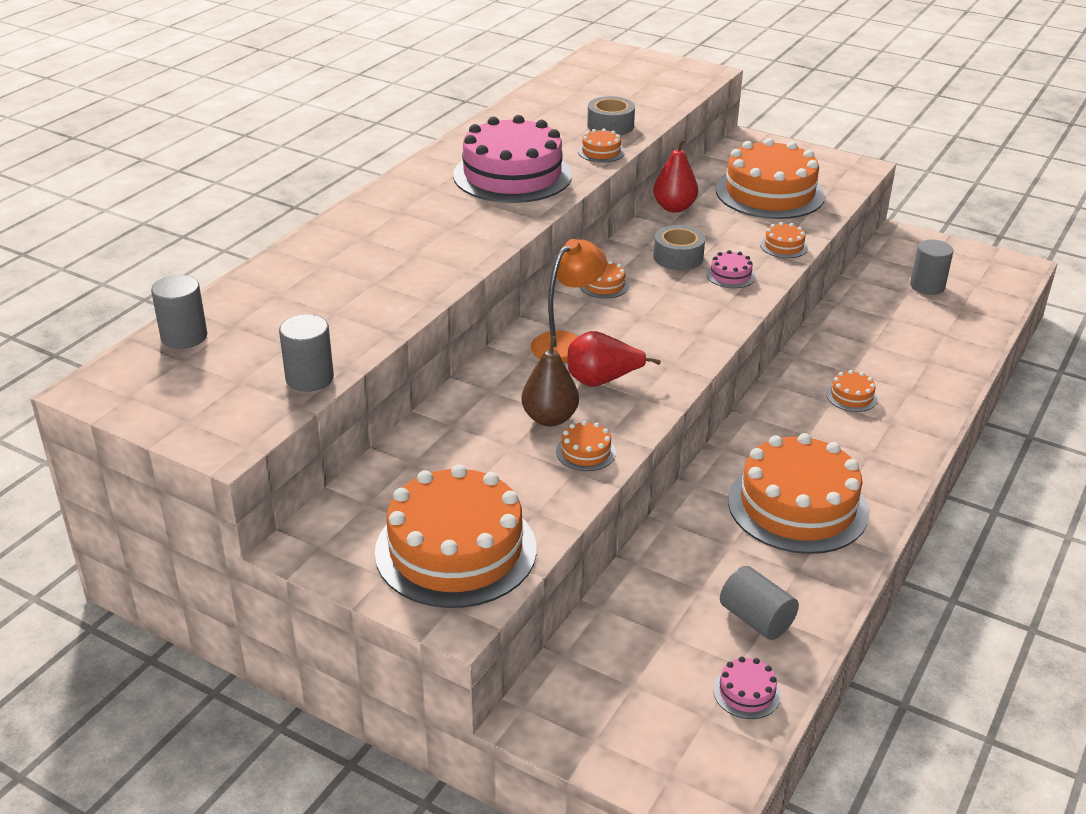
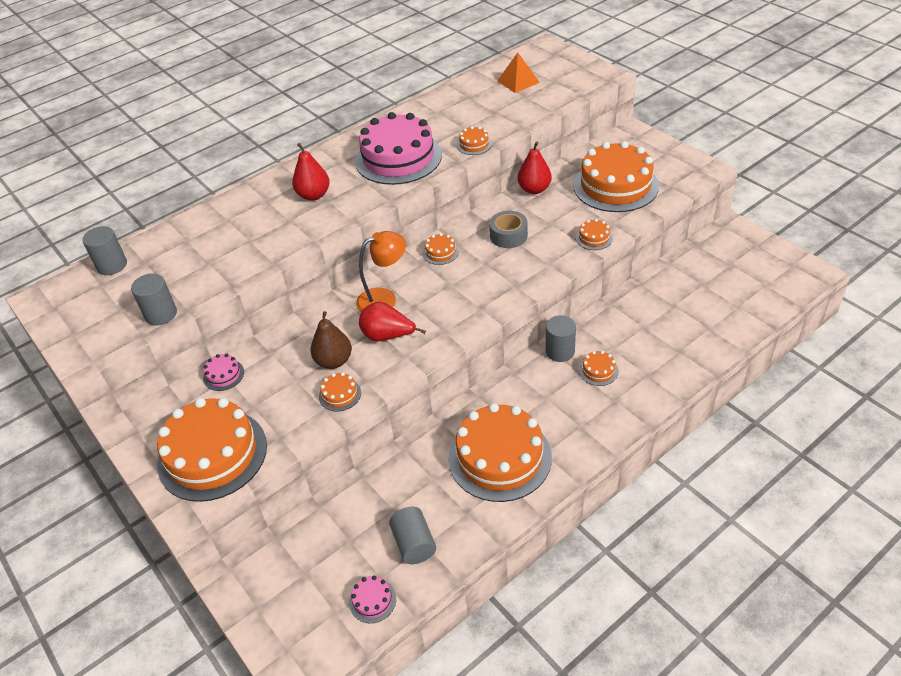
camera: 25 degrees right, 10 degrees up
grey tape [587,96,635,135] -> none
pink cake [706,250,756,288] -> pink cake moved to [203,354,244,391]
grey cylinder [910,240,954,295] -> grey cylinder moved to [546,315,576,362]
none -> red pear [292,143,330,201]
none -> orange pyramid [497,53,540,93]

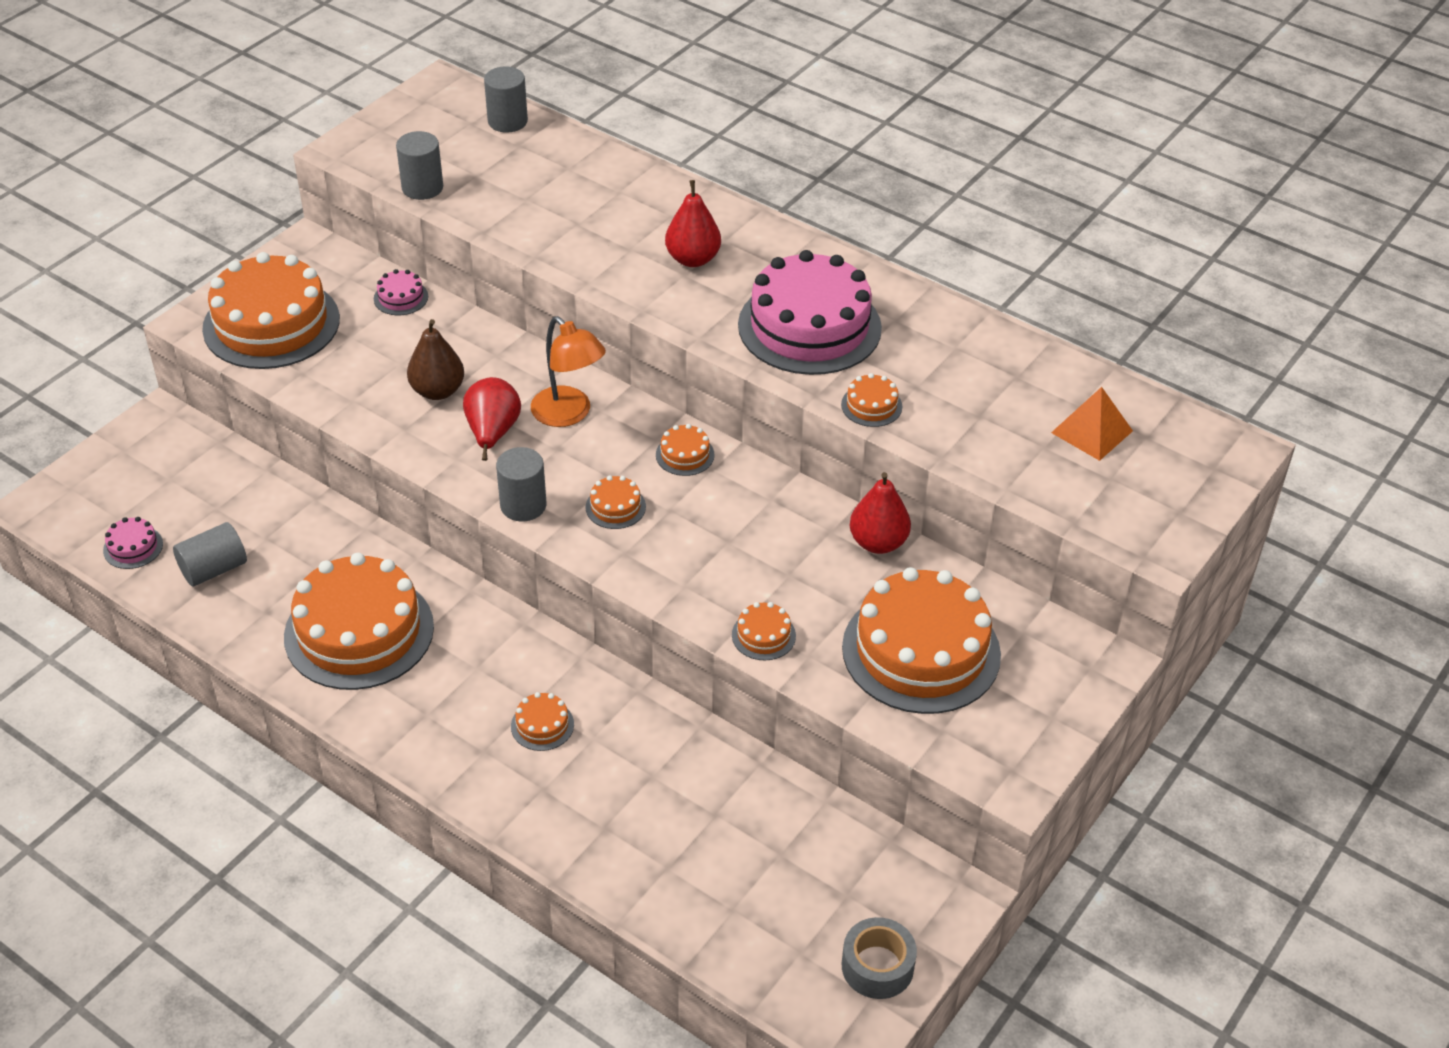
camera: 70 degrees right, 0 degrees up
orange cake [319,372,361,411] -> orange cake moved to [585,475,646,529]
grey tape [489,211,528,248] -> grey tape moved to [842,917,917,999]
grey cylinder [546,315,576,362] -> grey cylinder moved to [496,447,546,521]

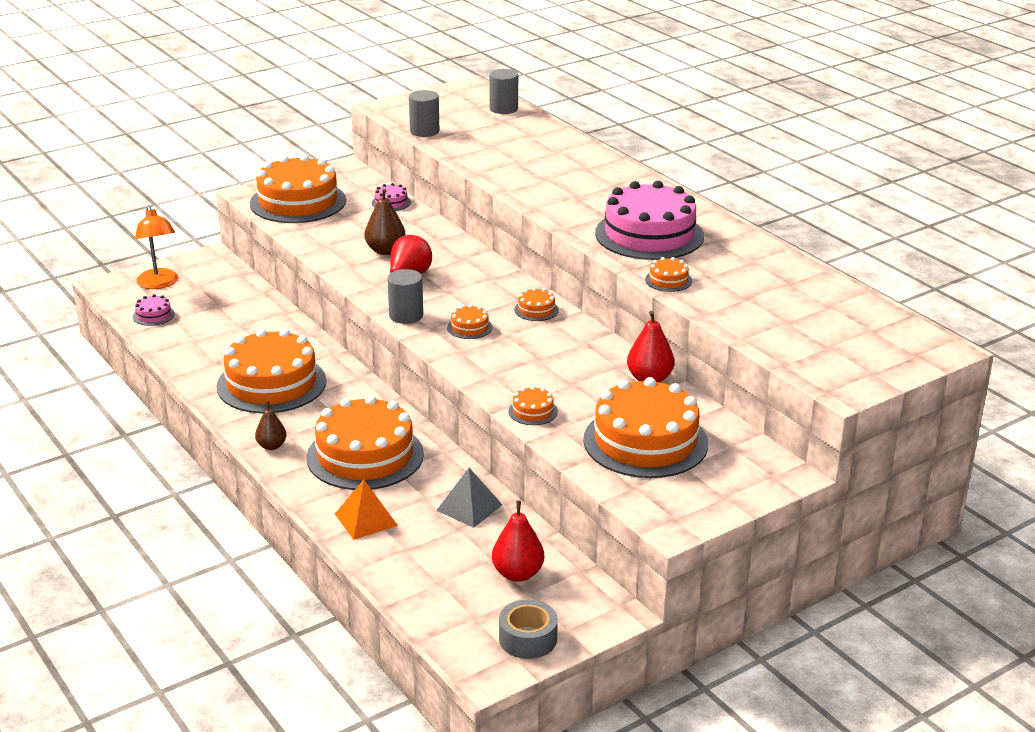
camera: 20 degrees right, 15 degrees down
grey cylinder [173,522,247,586] -> none
orange cake [511,692,574,751] -> orange cake [306,395,424,490], size x2.45
orange lamp [531,316,606,427] -> orange lamp moved to [135,206,178,289]
red pear [665,180,721,267] -> red pear moved to [492,501,544,582]
orange pyramid [1051,387,1133,461] -> orange pyramid moved to [335,480,398,540]
none -> brown pear [255,401,286,450]
none -> grey pyramid [436,468,503,528]

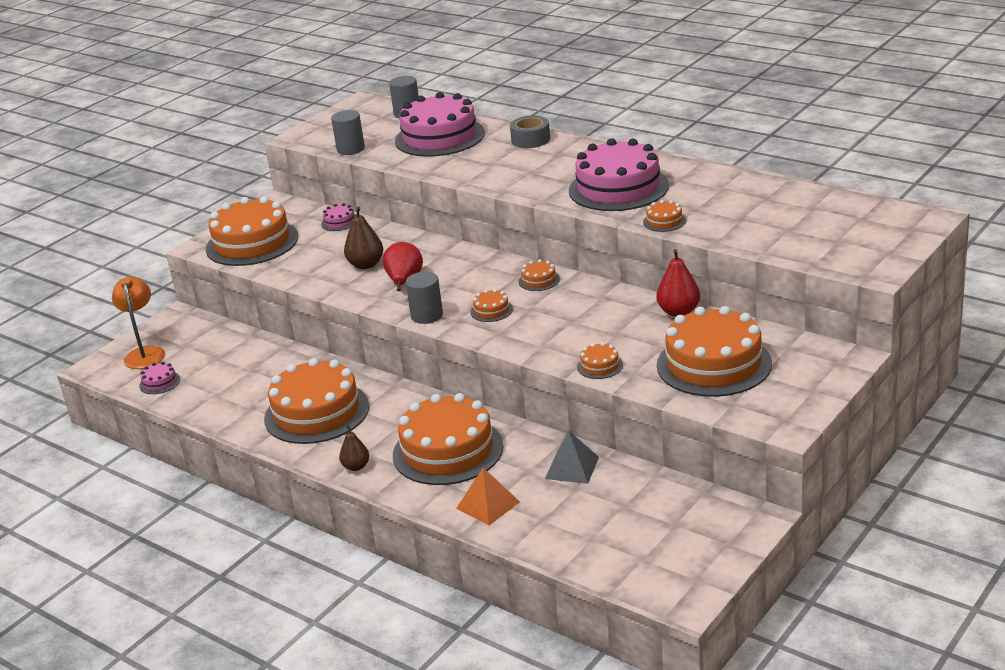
camera: 15 degrees left, 0 degrees up
orange lamp [135,206,178,289] -> orange lamp turned 150 degrees counterclockwise [112,277,165,369]
red pear [492,501,544,582] -> none
grey tape [499,600,558,659] -> grey tape moved to [510,115,550,148]
none -> pink cake [395,92,485,157]

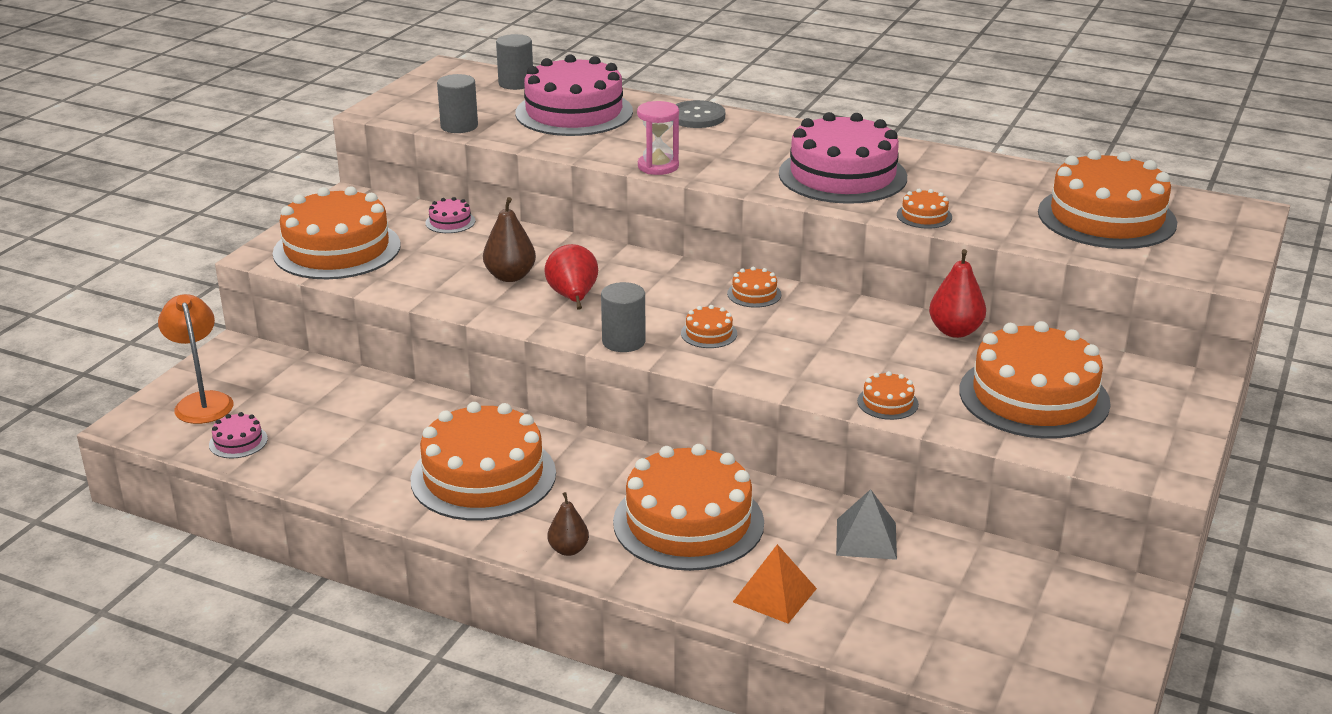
camera: 15 degrees left, 0 degrees up
grey tape [510,115,550,148] -> grey button [675,100,725,128]
none -> pink hourglass [637,101,679,175]
none -> orange cake [1038,150,1177,249]

